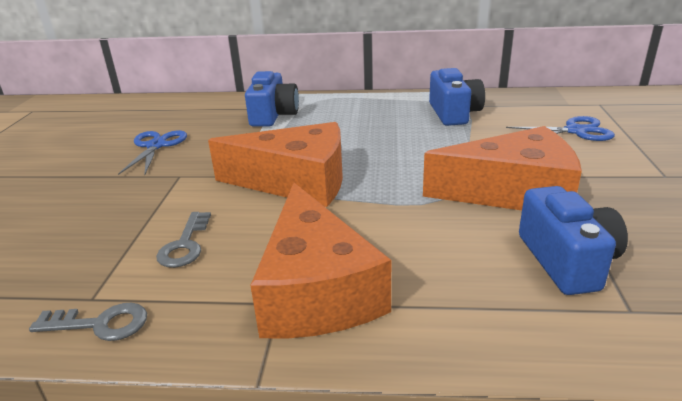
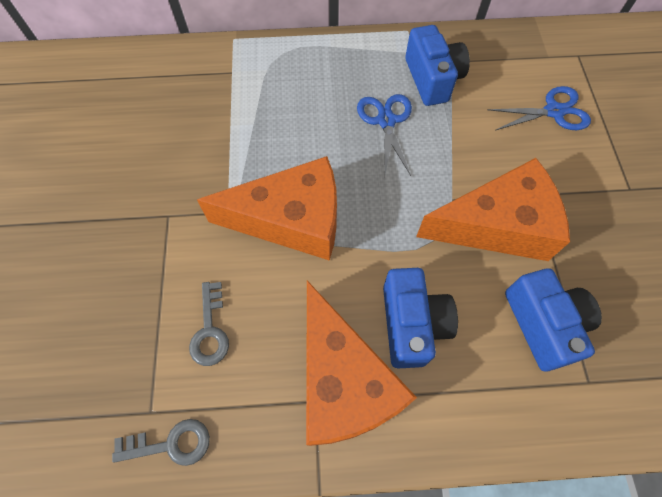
camera: 10 degrees left, 35 degrees up
blue scissors [118,130,187,175] -> blue scissors moved to [357,94,412,176]
blue camera [245,71,299,127] -> blue camera moved to [383,268,458,368]

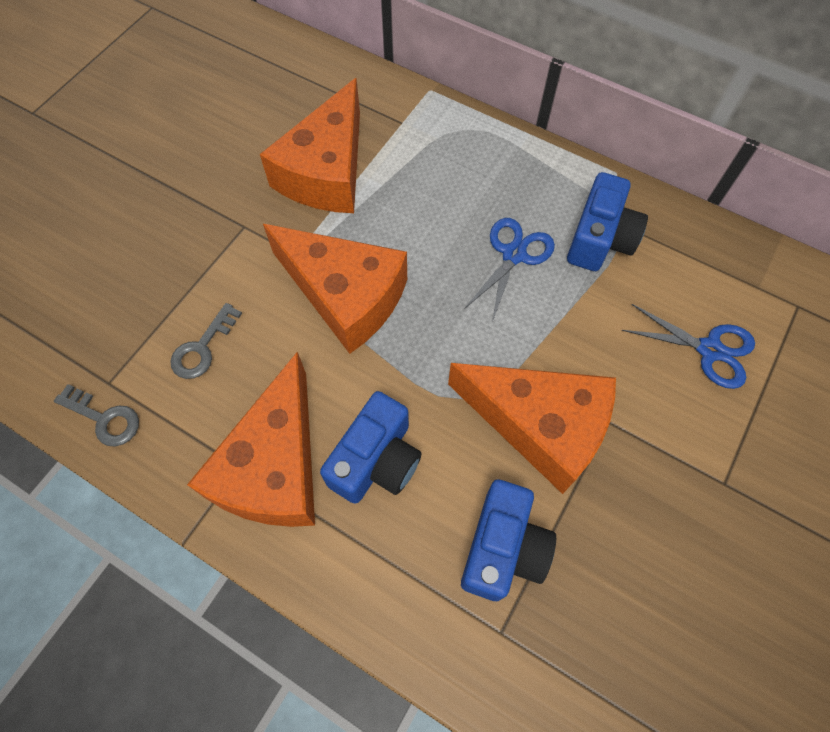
camera: 35 degrees right, 0 degrees up
none -> orange cheese [260,78,360,213]

